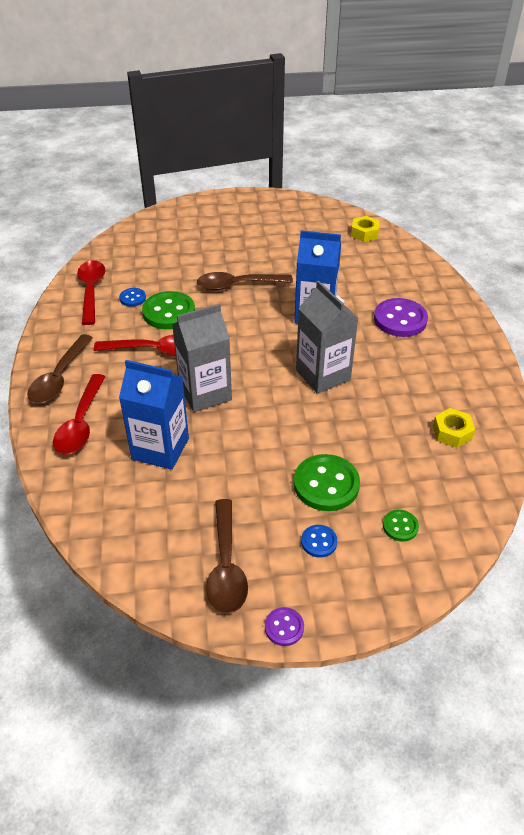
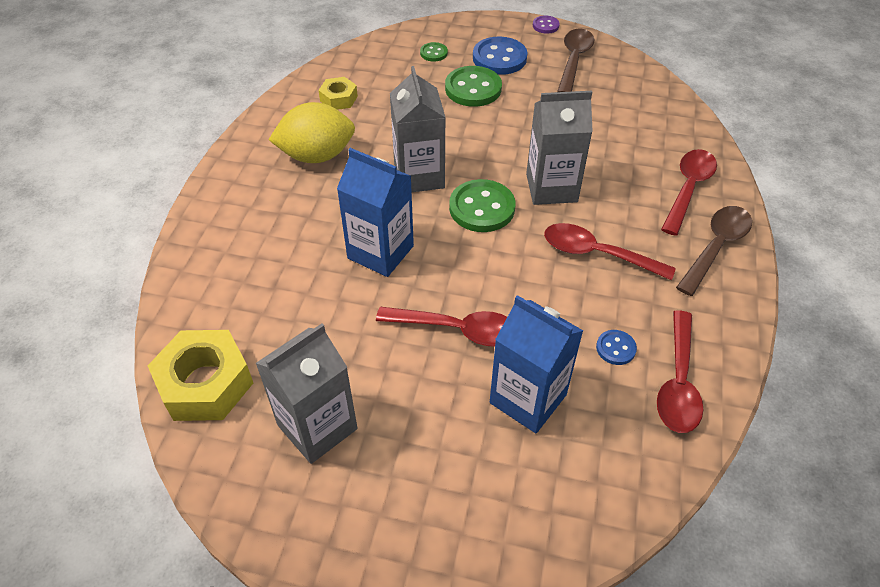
camera: 160 degrees left, 5 degrees up
blue carton [119,360,189,470] -> blue carton moved to [490,295,583,433]
green button [142,291,195,329] -> green button moved to [449,179,515,232]
brown spoon [197,272,293,290] -> red spoon [376,307,507,347]
blue button [301,525,337,558] -> blue button [473,37,527,75], size x1.95
yellow nut [351,216,380,242] -> yellow nut [148,330,253,421], size x1.83
purple button [374,298,428,337] -> none
none -> grey carton [256,323,357,464]
none -> yellow lemon [269,102,355,163]

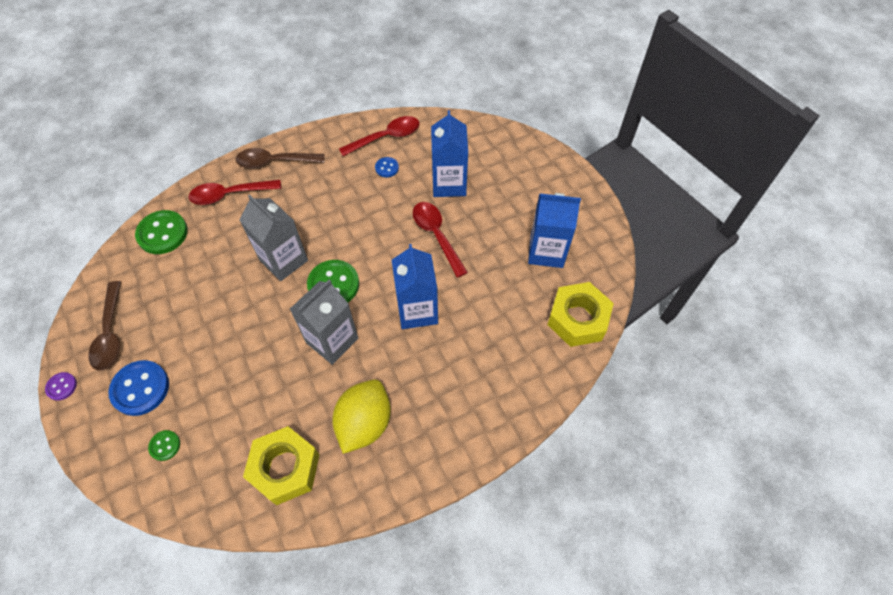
camera: 130 degrees left, 10 degrees up
grey carton [256,323,357,464] -> blue carton [528,193,581,268]
yellow lemon [269,102,355,163] -> yellow lemon turned 75 degrees clockwise [332,379,391,454]
yellow nut [318,77,358,110] -> yellow nut [243,426,320,505], size x1.83
green button [445,66,502,107] -> green button moved to [135,210,188,254]
red spoon [544,223,676,280] -> none
brown spoon [557,29,594,92] -> brown spoon turned 75 degrees counterclockwise [88,281,121,371]

